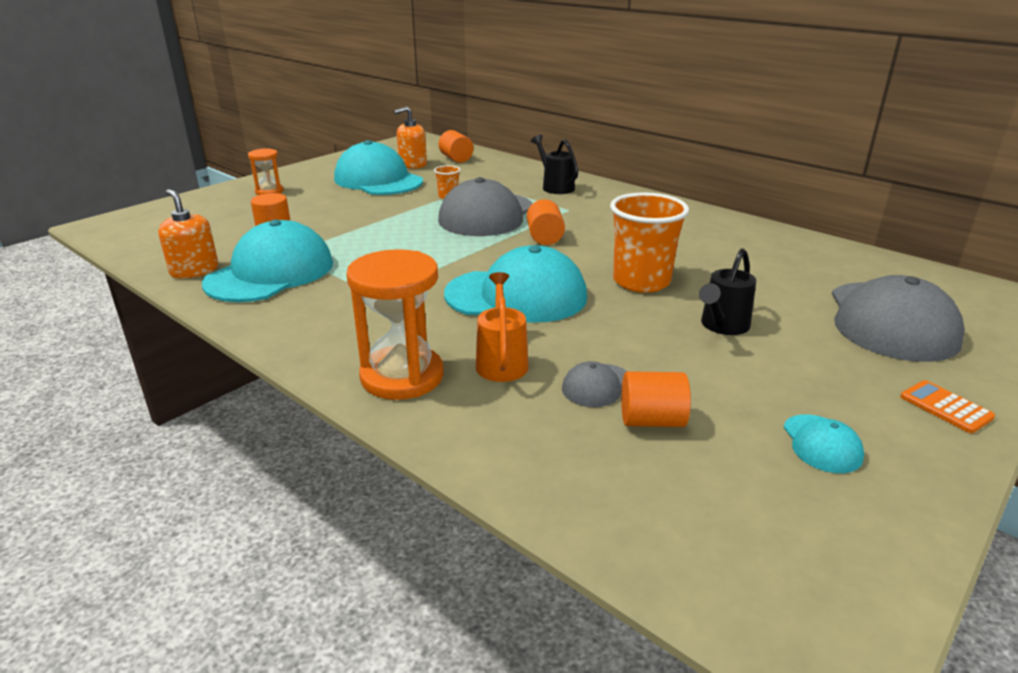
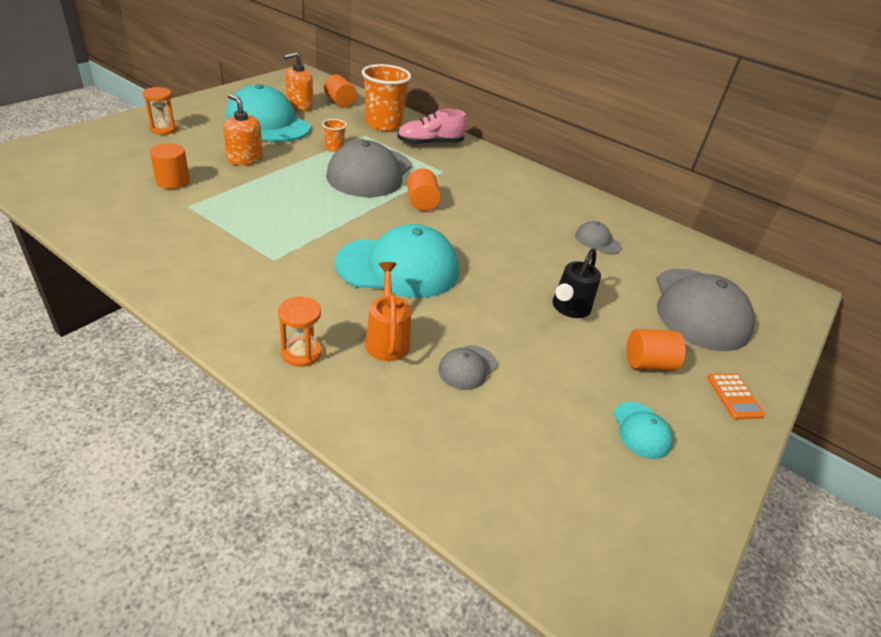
camera: 10 degrees left, 10 degrees up
orange soap dispenser [158,189,218,278] -> orange soap dispenser moved to [223,94,263,165]
turquoise cap [202,220,333,302] -> none
orange hourglass [346,249,444,400] -> orange hourglass [278,296,322,367], size x0.55
black watering can [531,135,579,194] -> pink shoe [397,109,467,145]
orange cup [610,192,689,293] -> orange cup moved to [362,64,411,131]
orange cylinder [621,371,691,427] -> orange cylinder moved to [627,329,686,371]
orange calculator [900,380,995,433] -> orange calculator turned 150 degrees counterclockwise [707,373,766,419]
none -> grey cap [575,221,622,254]

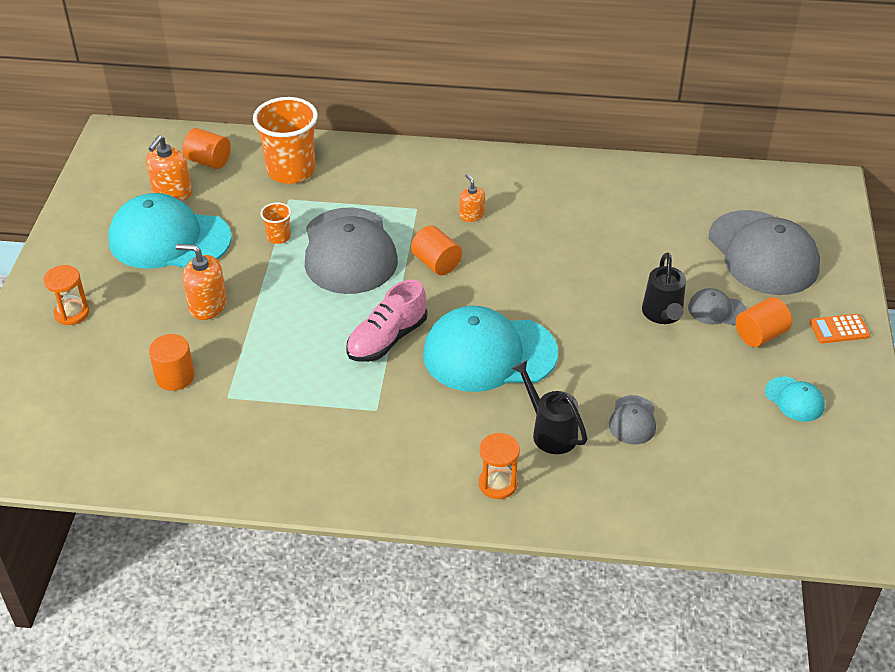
camera: 25 degrees left, 5 degrees up
turquoise cap [335,224,459,298] -> turquoise cap turned 150 degrees counterclockwise [423,306,558,392]
orange watering can [365,262,411,361] -> black watering can [511,360,588,454]
pink shoe [397,109,467,145] -> pink shoe moved to [346,280,428,362]
grey cap [575,221,622,254] -> grey cap moved to [688,288,747,325]
orange calculator [707,373,766,419] -> orange calculator turned 120 degrees clockwise [810,314,870,344]
none -> orange soap dispenser [459,174,485,222]

